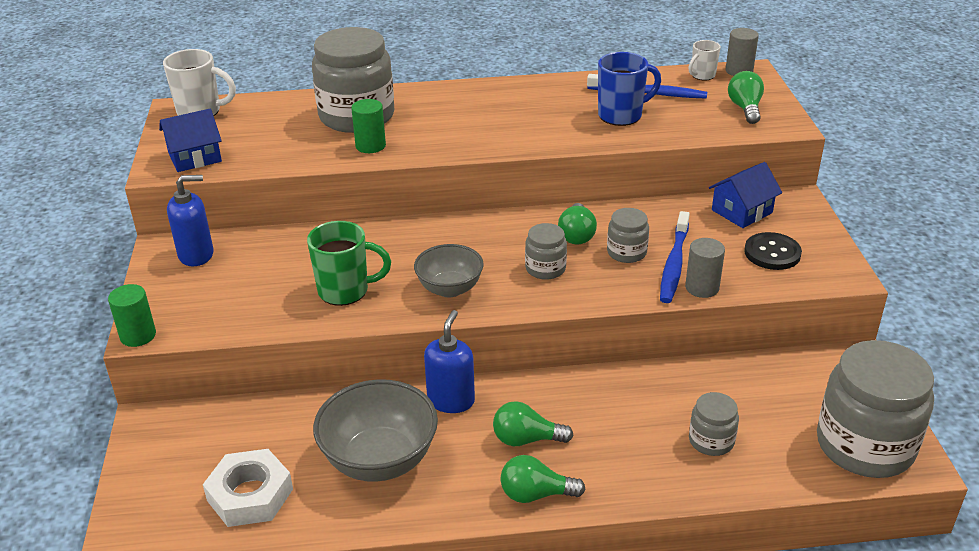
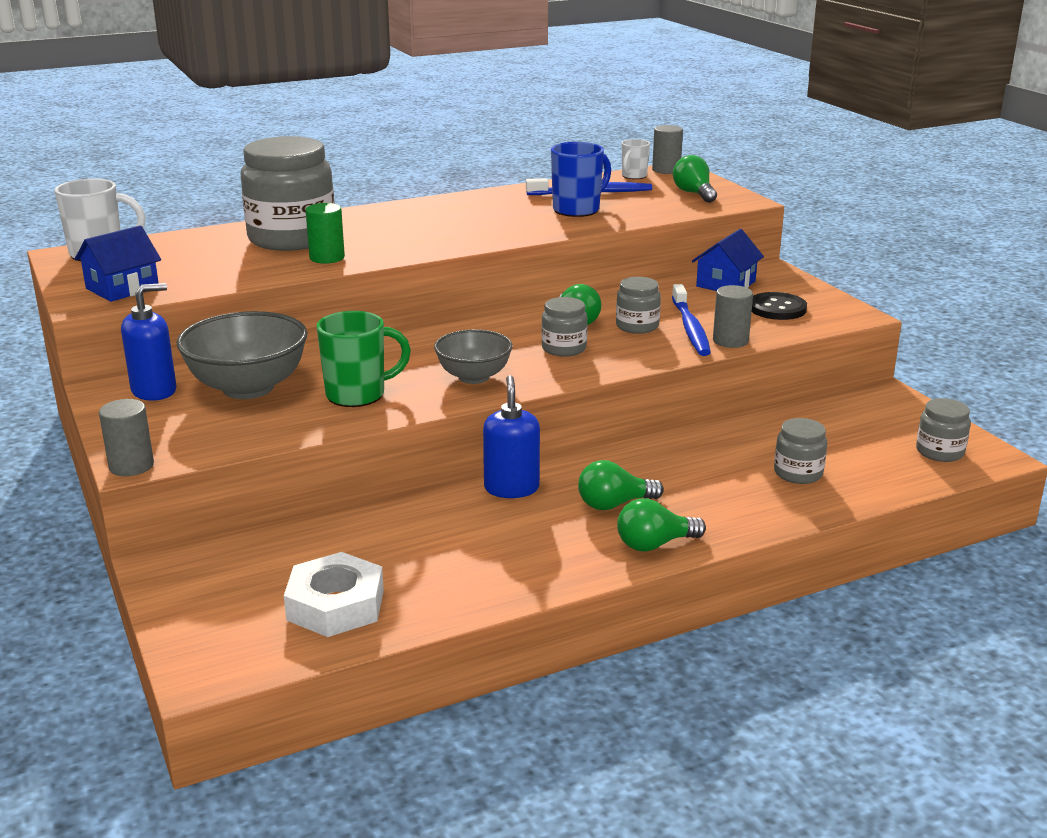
camera: 20 degrees left, 10 degrees down
green cylinder [108,284,156,347] -> grey cylinder [99,399,154,476]
grey bowl [313,379,438,482] -> grey bowl moved to [177,311,308,399]
grey jar [817,340,934,478] -> grey jar [916,398,971,462], size x0.47

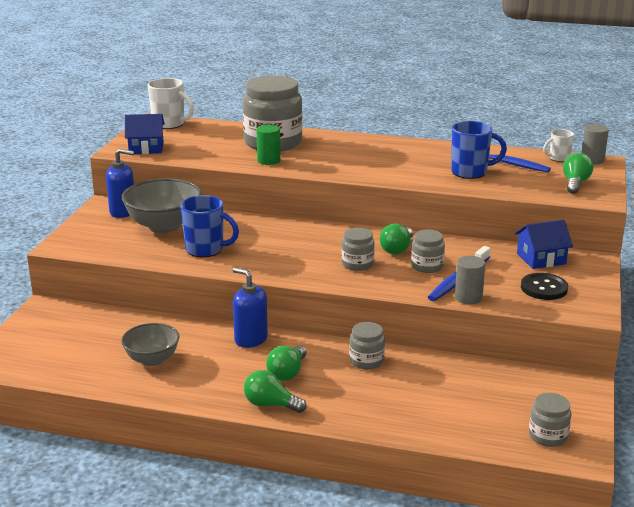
camera: 40 degrees right, 0 degrees up
grey cylinder [99,399,154,476] -> none
white nut [284,552,384,637] -> none
green mug [316,311,411,407] -> blue mug [180,195,239,257]
grey bowl [434,330,513,384] -> grey bowl moved to [121,323,179,366]
blue soap dispenser [483,375,540,498] -> blue soap dispenser turned 90 degrees counterclockwise [233,268,268,348]
green light bulb [578,460,664,510] -> green light bulb turned 90 degrees counterclockwise [266,345,307,381]
grey jar [774,418,827,484] -> grey jar moved to [349,322,385,369]

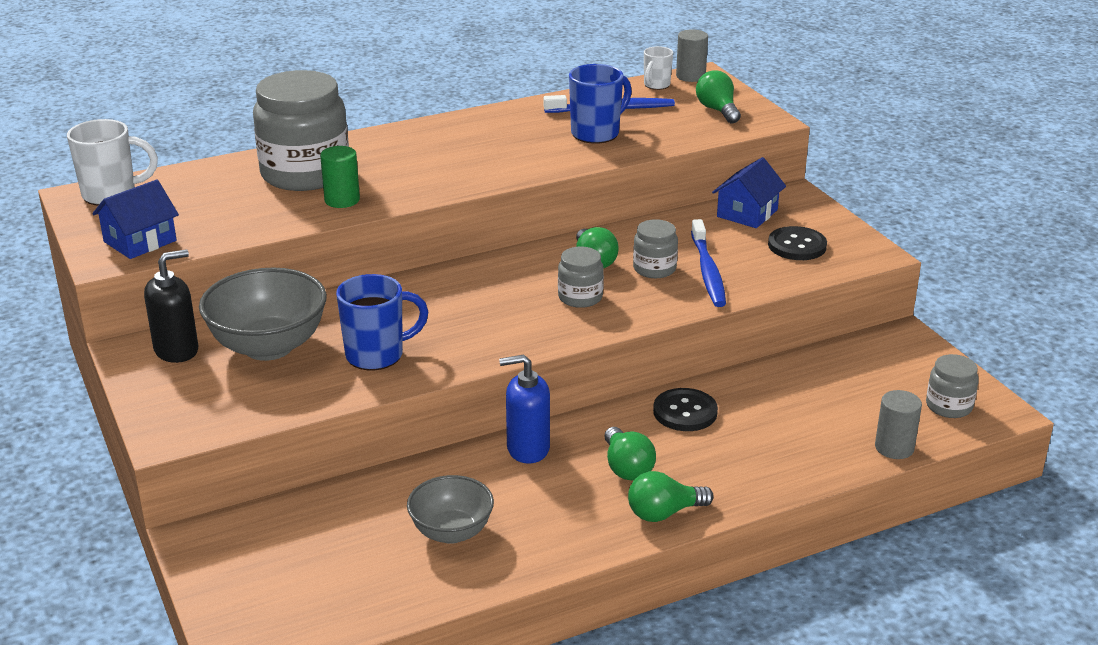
camera: 40 degrees left, 5 degrees up
blue soap dispenser [106,149,134,218] -> black soap dispenser [144,249,198,363]
grey jar [349,322,385,369] -> black button [653,388,718,431]
grey cylinder [455,256,486,304] -> grey cylinder moved to [875,390,922,459]

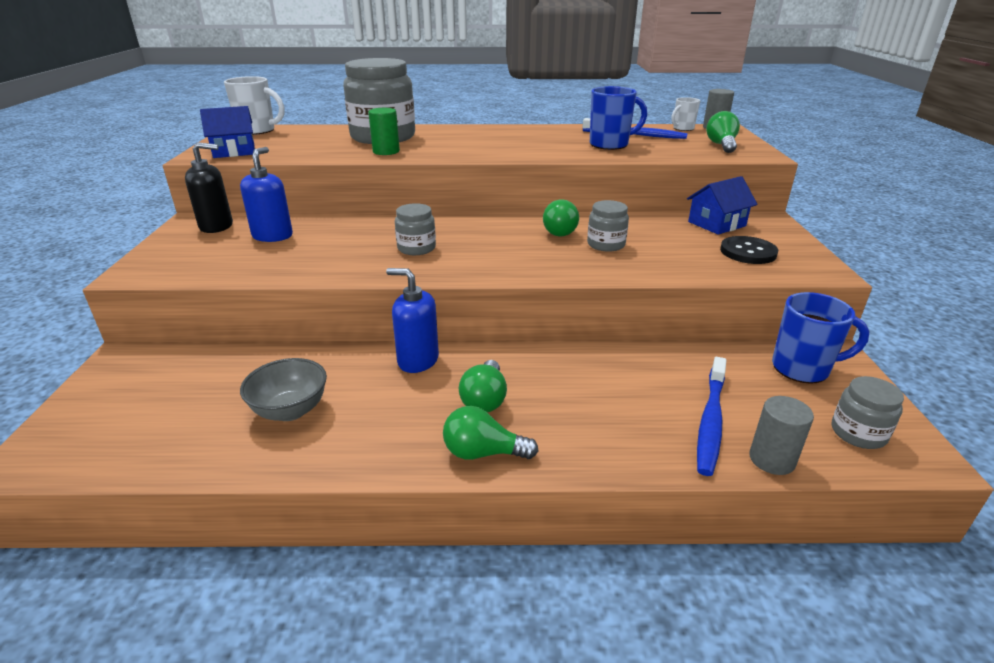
camera: 25 degrees right, 0 degrees up
grey bowl [199,267,327,361] -> blue soap dispenser [240,147,293,242]
blue mug [336,274,428,370] -> blue mug moved to [772,292,870,384]
grey jar [558,246,604,308] -> grey jar moved to [395,203,436,255]
black button [653,388,718,431] -> none
blue toothbrush [691,219,726,307] -> blue toothbrush moved to [697,357,727,476]

